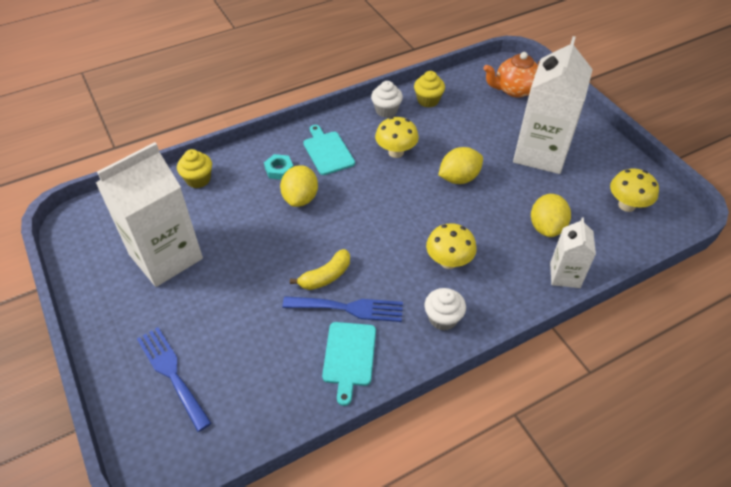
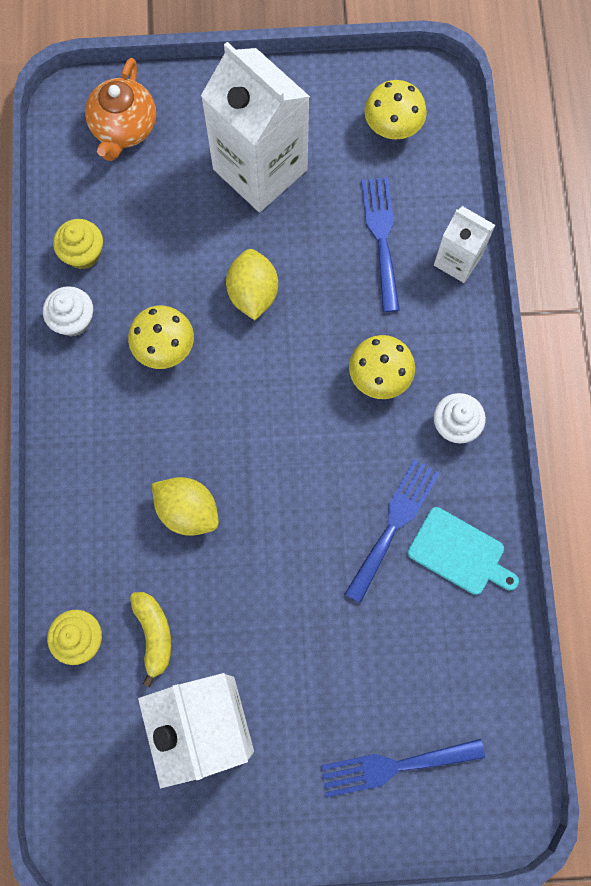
camera: 65 degrees left, 25 degrees up
turquoise nut [264,154,293,180] -> none
yellow banana [290,249,350,290] -> yellow banana moved to [130,592,172,687]
turquoise cutting board [303,125,355,175] -> none
yellow lemon [531,194,571,237] -> blue fork [361,177,400,312]

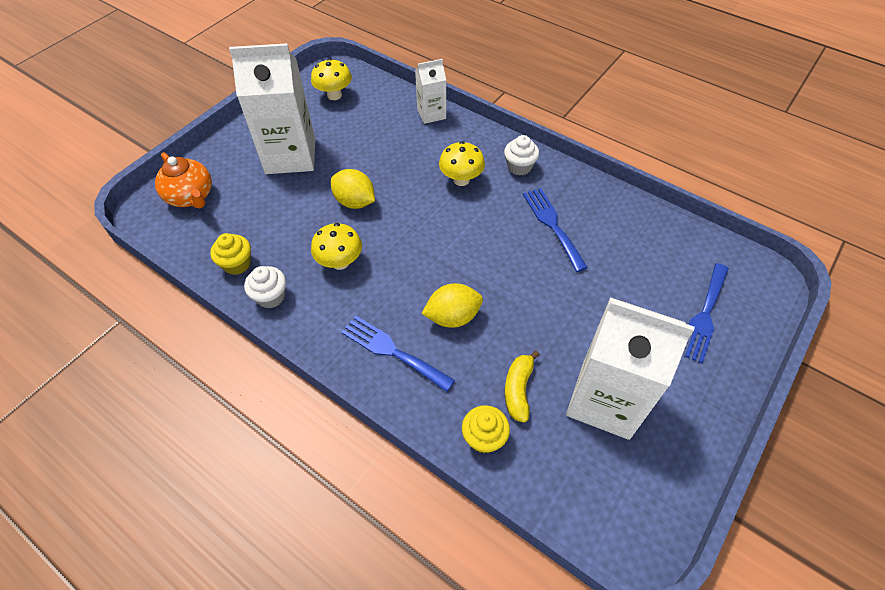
camera: 50 degrees left, 20 degrees down
yellow banana [130,592,172,687] -> yellow banana turned 105 degrees counterclockwise [505,350,540,423]
blue fork [361,177,400,312] -> blue fork moved to [341,316,455,392]
turquoise cutting board [408,507,519,595] -> none

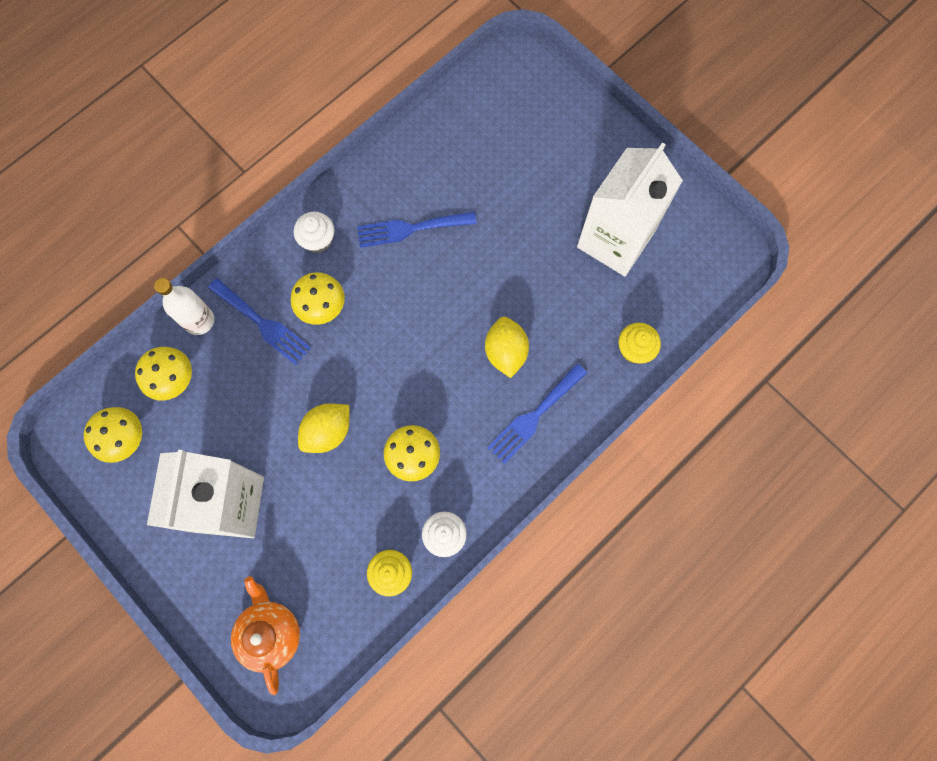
camera: 80 degrees left, 20 degrees up
orange teapot [155,152,212,208] -> orange teapot turned 75 degrees counterclockwise [231,576,300,695]
white carton [415,59,446,124] -> white bottle [154,278,214,335]
yellow banana [505,350,540,423] -> none
blue fork [685,263,729,364] -> blue fork moved to [208,278,311,365]
none -> yellow mushroom [135,347,192,401]

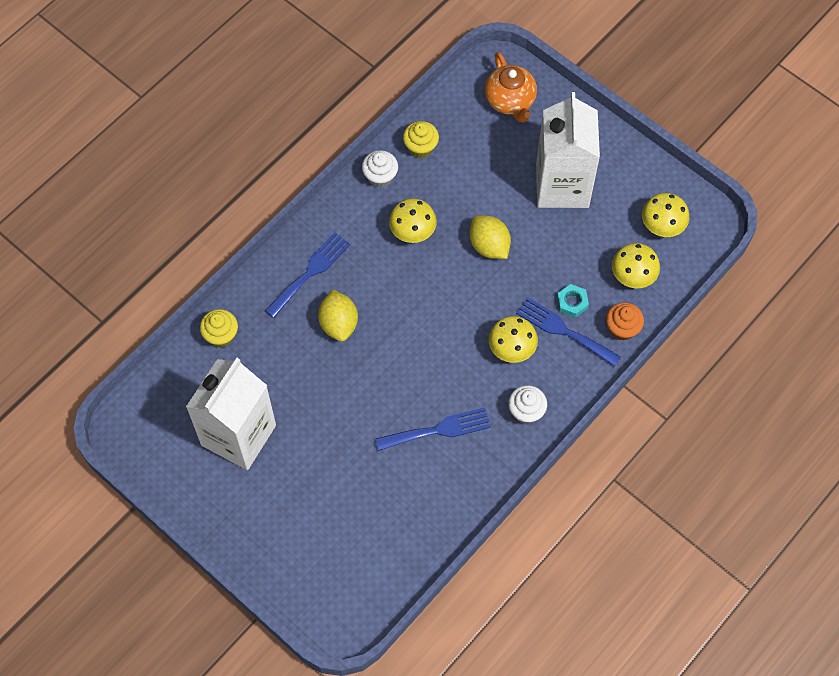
camera: 175 degrees right, 10 degrees down
white bottle [154,278,214,335] -> orange cupcake [606,302,644,341]
yellow lemon [298,404,349,453] -> yellow lemon turned 75 degrees counterclockwise [470,215,511,259]
none -> turquoise nut [557,284,589,318]

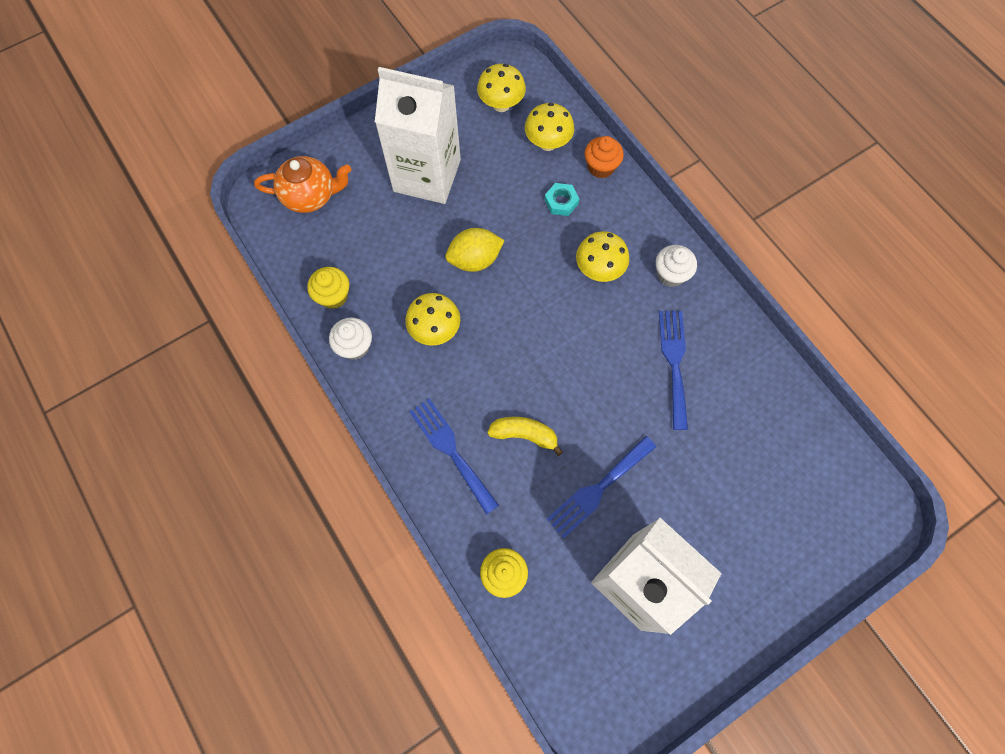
camera: 75 degrees left, 5 degrees up
yellow lemon [318,290,358,341] -> yellow banana [487,417,563,456]
blue fork [516,297,621,367] -> blue fork moved to [547,436,656,539]

